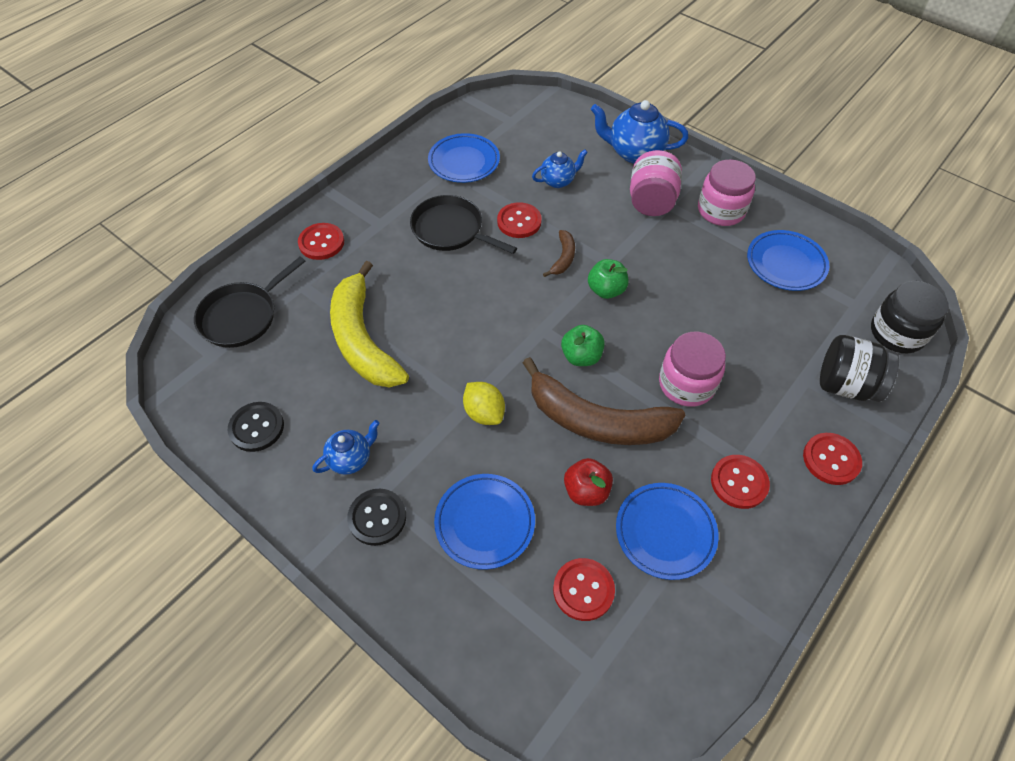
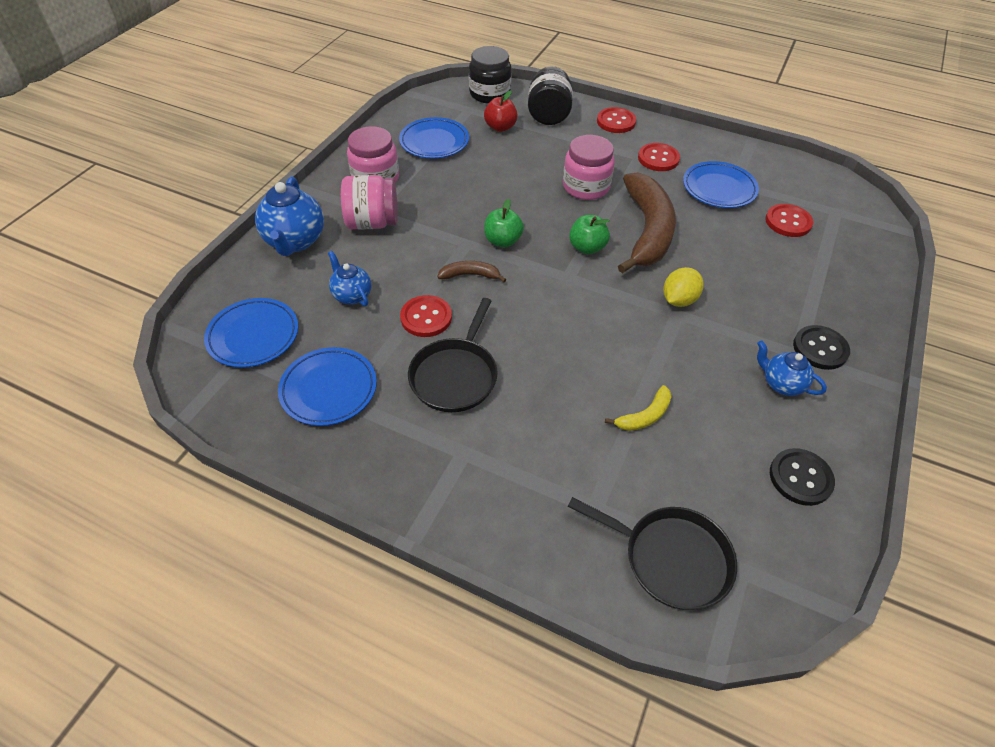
camera: 105 degrees left, 5 degrees down
red button [298,223,344,260] -> none
yellow banana [330,261,409,387] -> yellow banana [605,385,672,431], size x0.44
blue plate [434,474,535,570] -> blue plate moved to [204,298,298,368]
red apple [564,458,613,506] -> red apple moved to [484,90,518,132]

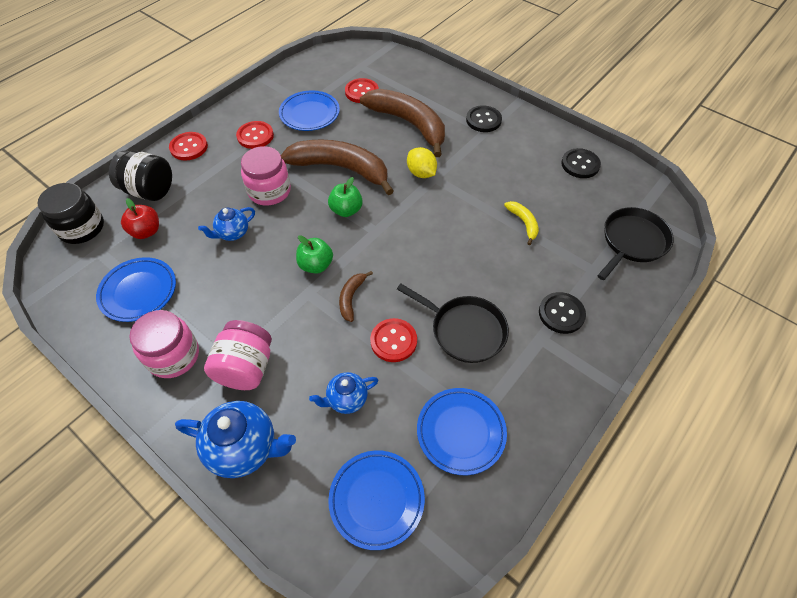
camera: 75 degrees left, 5 degrees up
blue teapot [757,340,827,396] -> blue teapot moved to [198,207,255,241]
none -> brown banana [360,89,445,157]
none -> black button [539,292,586,334]

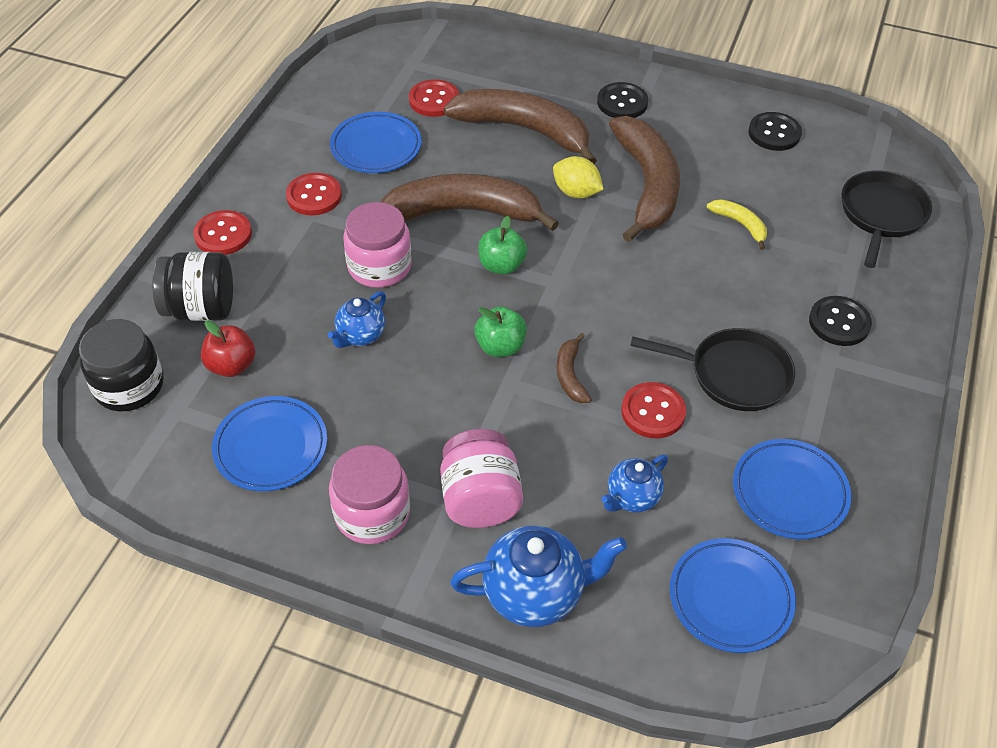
camera: 20 degrees left, 5 degrees down
none -> brown banana [609,116,680,242]

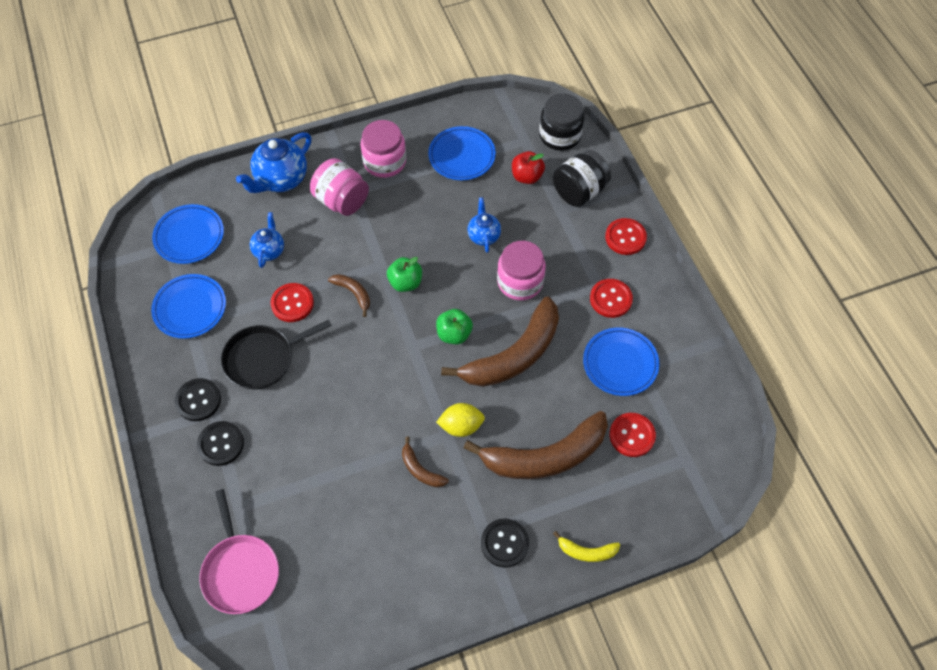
camera: 140 degrees right, 10 degrees up
brown banana [609,116,680,242] -> brown banana [402,437,449,487], size x0.44
yellow banana [707,199,767,250] -> yellow banana moved to [553,531,620,562]
black button [748,112,802,151] -> black button moved to [175,378,221,421]
black pan [841,170,932,268] -> pink pan [199,489,279,614]

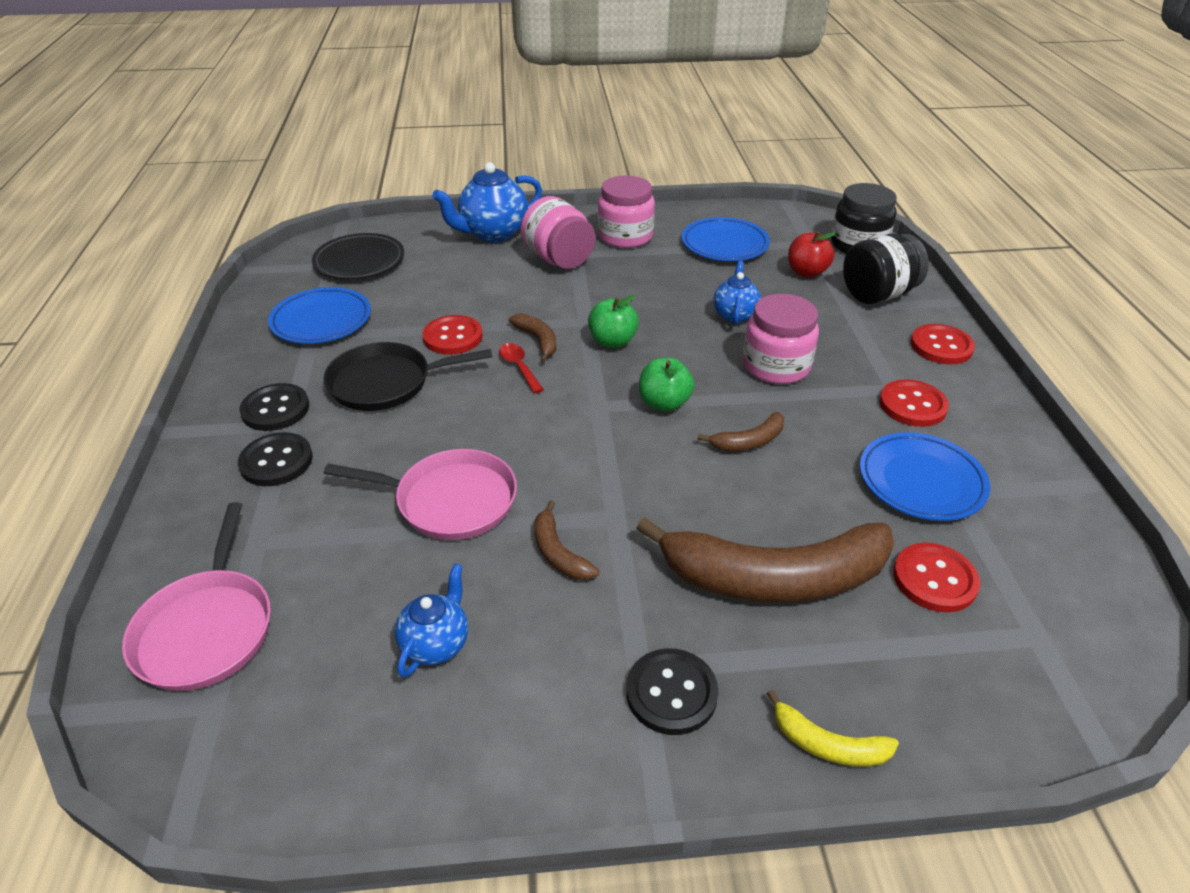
camera: 15 degrees right, 20 degrees down
blue plate [152,204,224,264] -> black plate [312,233,404,280]
blue teapot [250,212,284,268] -> blue teapot moved to [395,563,468,677]
yellow lemon [436,403,485,437] -> none
brown banana [441,297,559,387] -> brown banana [698,412,784,451], size x0.44
none -> pink pan [324,449,517,540]
none -> red spoon [499,343,544,393]

